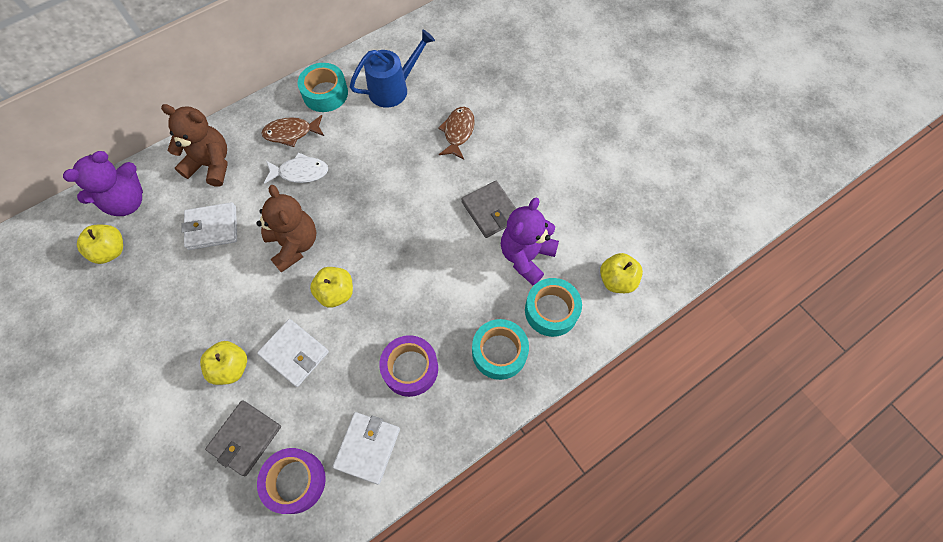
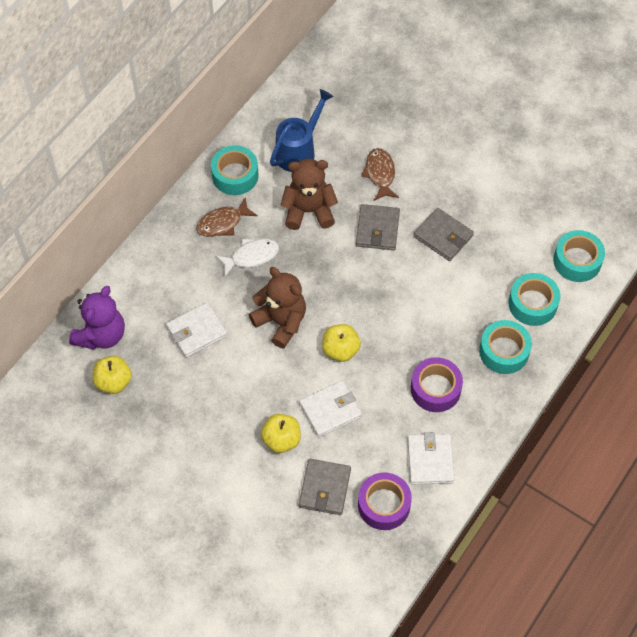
camera: 20 degrees left, 5 degrees down
brown teddy bear [161,104,228,187] -> brown teddy bear moved to [280,158,338,230]
white wallet [257,319,329,387] -> white wallet turned 45 degrees counterclockwise [299,381,362,437]
purple teddy bear [501,197,559,285] -> none
yellow apple [600,253,643,293] -> turquoise tape [553,230,605,282]
none -> grey wallet [356,204,400,250]

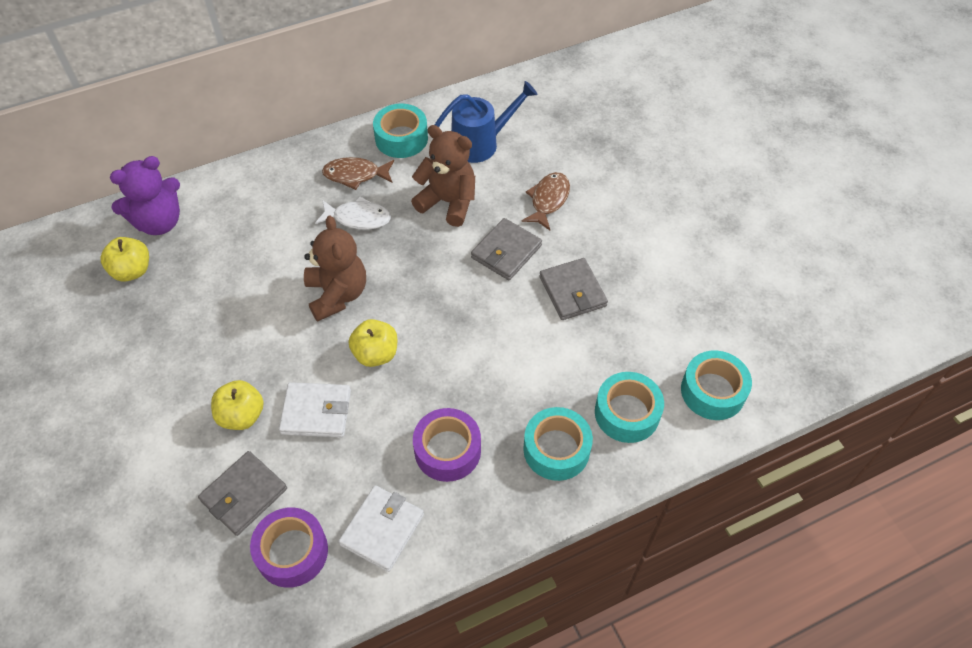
camera: 30 degrees right, 5 degrees down
white wallet [166,302,227,358] -> none

